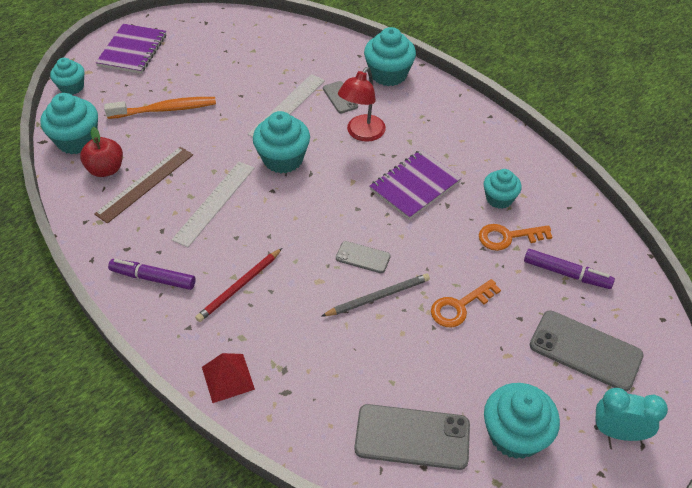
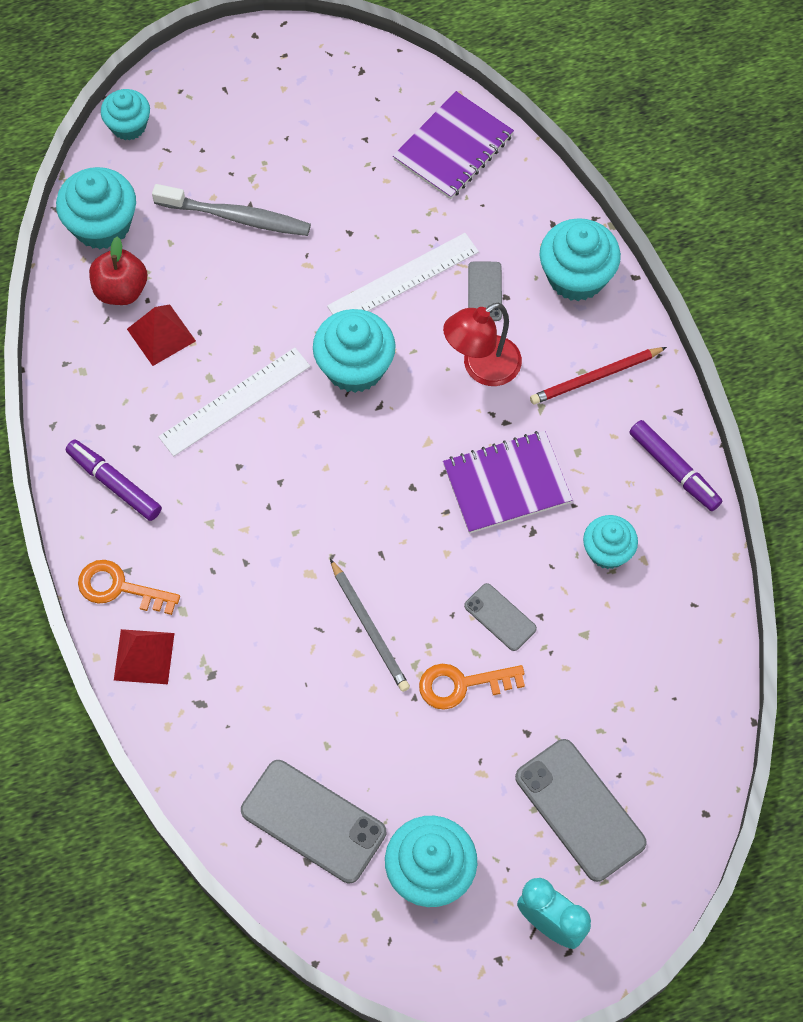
camera: 25 degrees right, 15 degrees up
brown ruler [94,147,193,224] -> red pyramid [127,304,196,366]
purple notebook [96,24,166,74] -> purple notebook moved to [393,91,514,199]
orange toothbrush [104,97,216,119] -> grey toothbrush [152,184,311,236]
red pencil [195,248,282,322] -> red pencil moved to [530,347,667,405]
grey pencil [322,274,430,316] -> grey pencil turned 60 degrees clockwise [330,559,410,692]
grey phone [336,241,391,273] -> grey phone moved to [464,583,537,651]
orange key [479,224,552,251] -> orange key moved to [78,560,180,615]
purple marker [524,249,615,289] -> purple marker moved to [629,420,722,511]

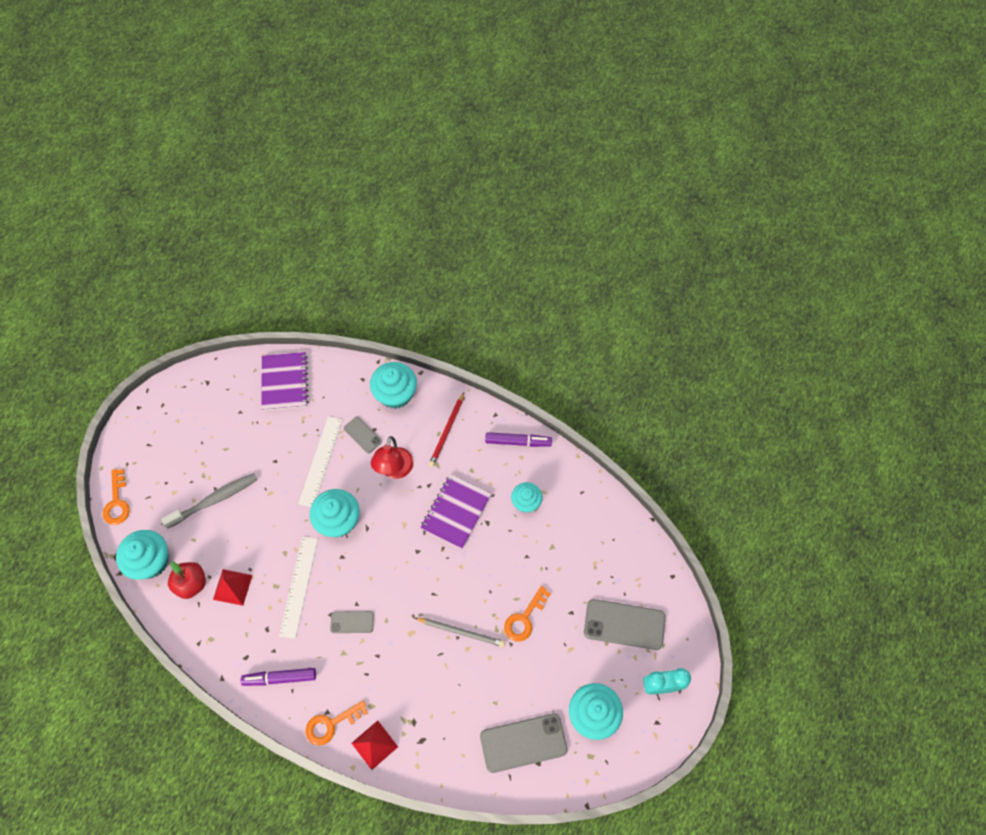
camera: 45 degrees left, 0 degrees up
turquoise cupcake [101,89,150,141] -> orange key [103,469,130,525]
grey phone [464,583,537,651] -> grey phone moved to [330,611,374,633]

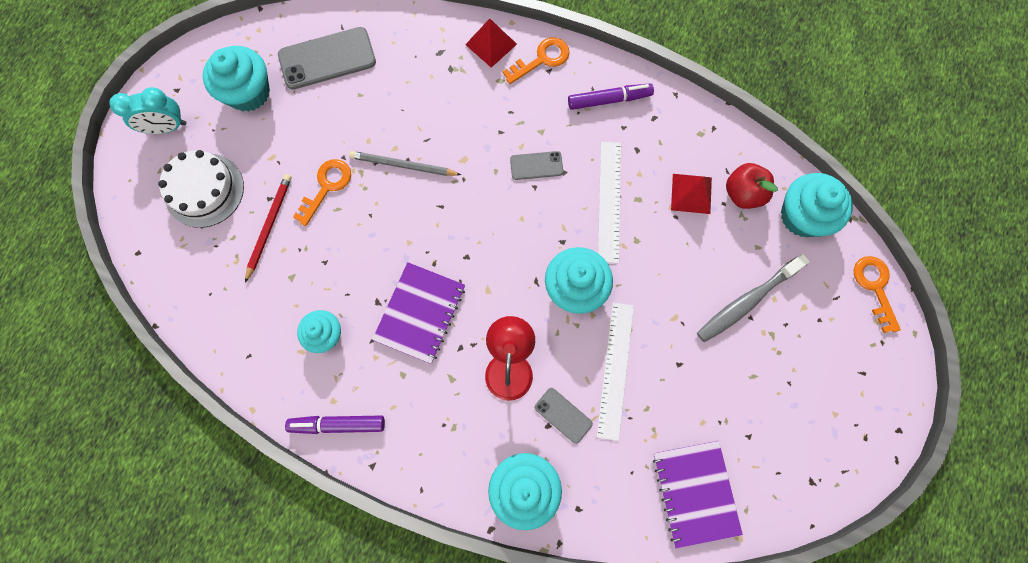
camera: 175 degrees right, 10 degrees up
red pencil [429,392,464,467] -> red pencil moved to [245,174,292,282]
grey phone [584,599,666,650] -> white cake [158,150,244,228]

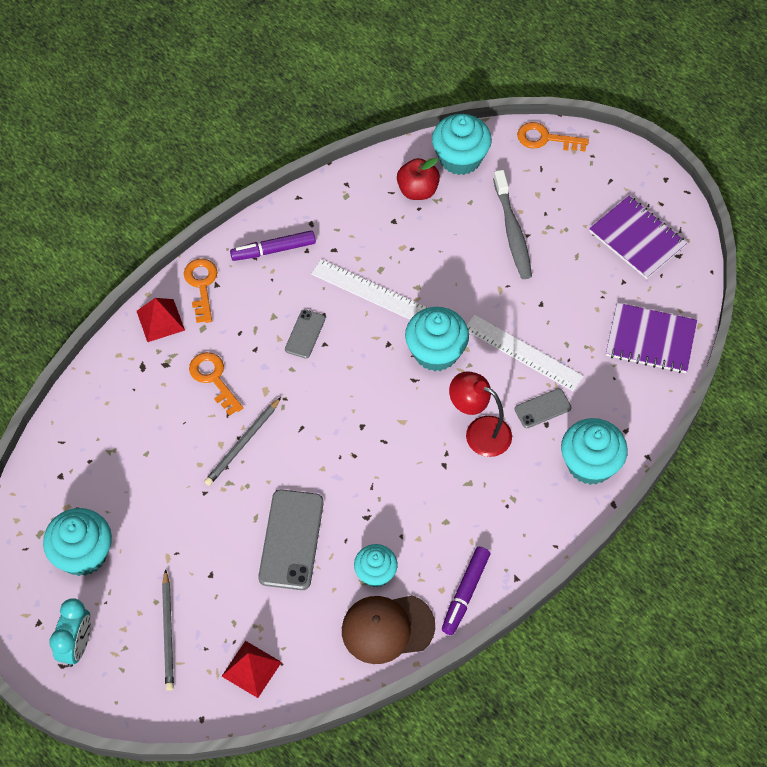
camera: 65 degrees left, 15 degrees down
white cake [158,150,244,228] -> grey pencil [162,569,174,691]
red pencil [245,174,292,282] -> none
grey phone [278,27,376,90] -> grey phone moved to [258,490,324,590]
orange key [293,159,351,226] -> orange key moved to [189,352,243,416]
purple notebook [372,262,465,364] -> purple notebook moved to [589,196,687,279]
purple marker [568,84,654,110] -> purple marker turned 120 degrees counterclockwise [230,230,316,261]
red pyramid [671,174,712,214] -> red pyramid moved to [222,641,282,698]
none -> brown cap [342,595,435,664]

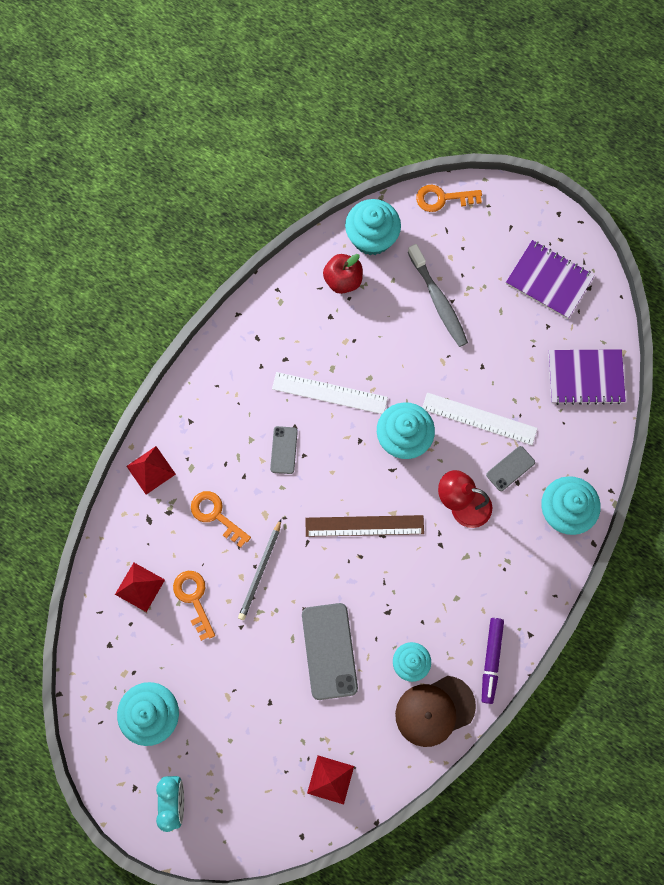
camera: 15 degrees left, 15 degrees up
grey pencil [162,569,174,691] -> none
orange key [184,259,218,323] -> orange key moved to [173,571,215,641]
purple marker [230,230,316,261] -> none
none -> red pyramid [115,563,165,612]
none -> brown ruler [305,515,424,537]

